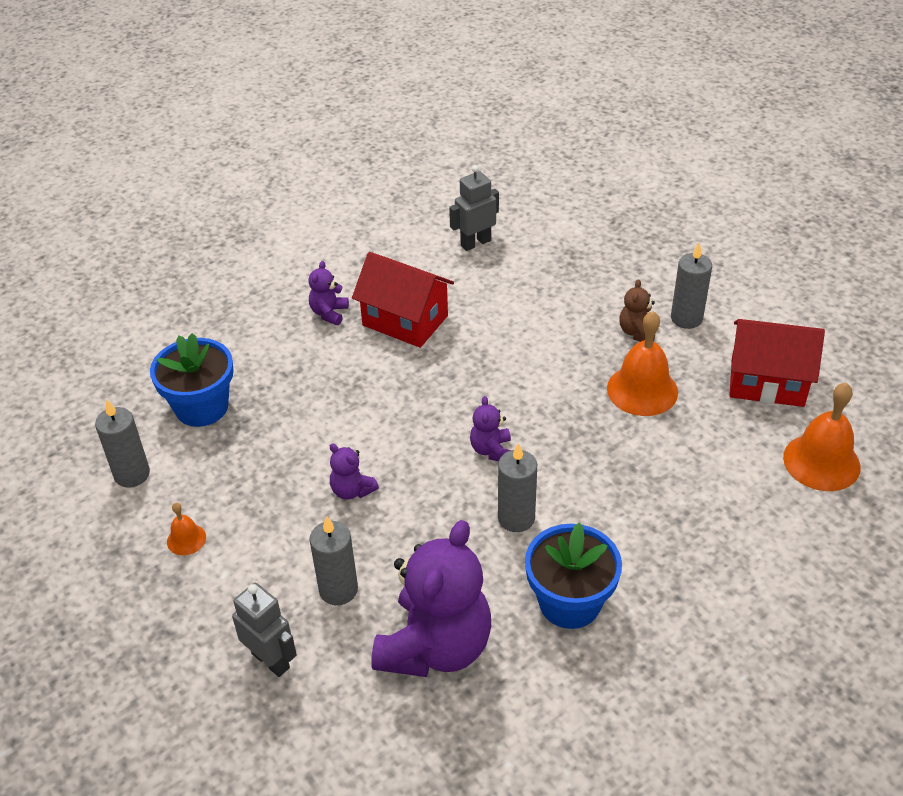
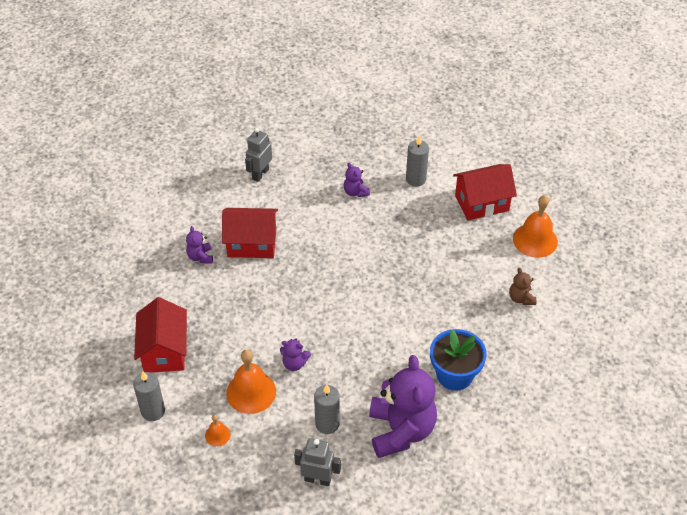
camera: 30 degrees left, 5 degrees up
blue flower pot [150,333,234,427] -> red house [134,297,187,373]
purple teddy bear [470,396,511,461] -> purple teddy bear moved to [344,163,370,197]
grey candle [498,443,537,532] -> none
orange bell [607,311,678,416] -> orange bell moved to [226,350,276,414]
brown teddy bear [619,279,655,342] -> brown teddy bear moved to [509,268,537,305]

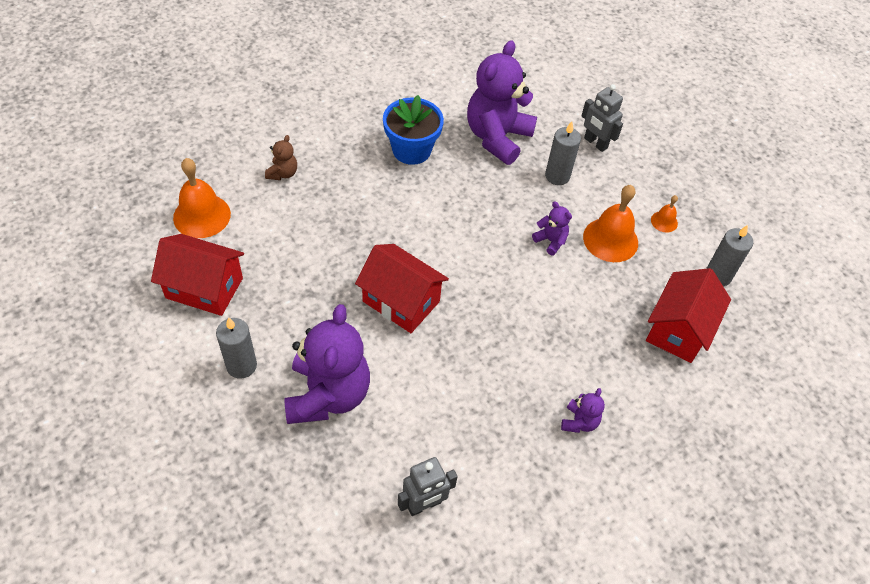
camera: 150 degrees left, 5 degrees up
red house [222,208,278,258] -> red house moved to [355,244,449,333]
purple teddy bear [344,163,370,197] -> purple teddy bear [284,304,370,424], size x2.29

